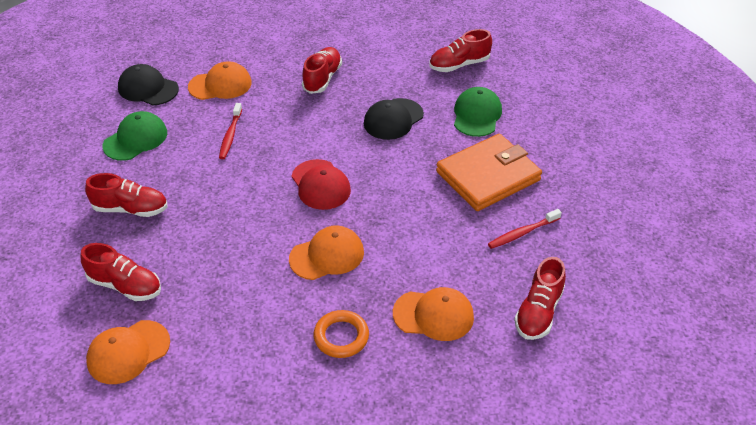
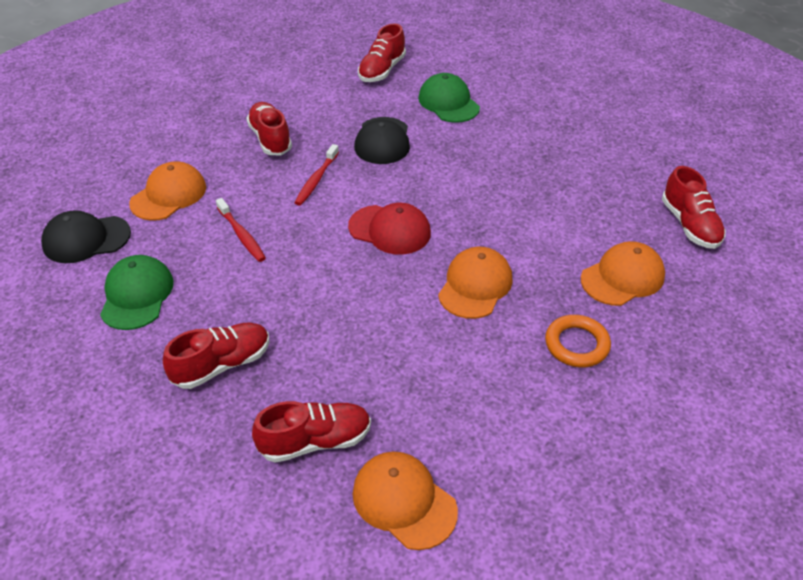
camera: 40 degrees left, 0 degrees up
orange cap [86,320,170,384] -> orange cap turned 120 degrees clockwise [353,452,458,550]
orange wallet [436,134,542,211] -> none
red toothbrush [488,209,562,249] -> red toothbrush moved to [294,144,339,206]

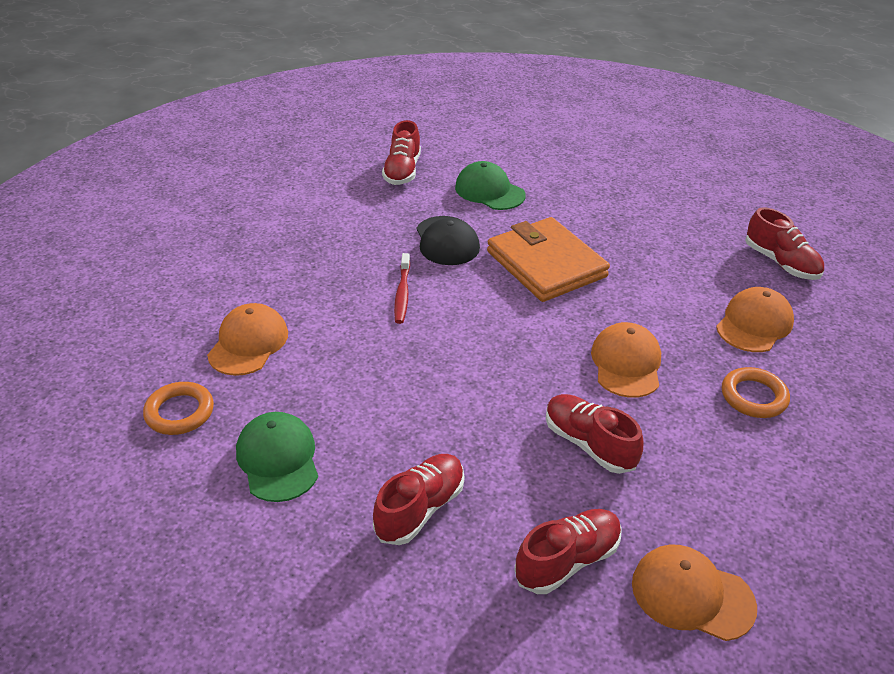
camera: 20 degrees left, 5 degrees down
black cap [41,210,131,263] -> orange ring [143,382,214,435]
red toothbrush [216,198,266,262] -> none
red shoe [246,102,292,155] -> red shoe moved to [546,394,643,474]
red cap [348,203,431,255] -> none
none -> orange wallet [487,217,610,302]

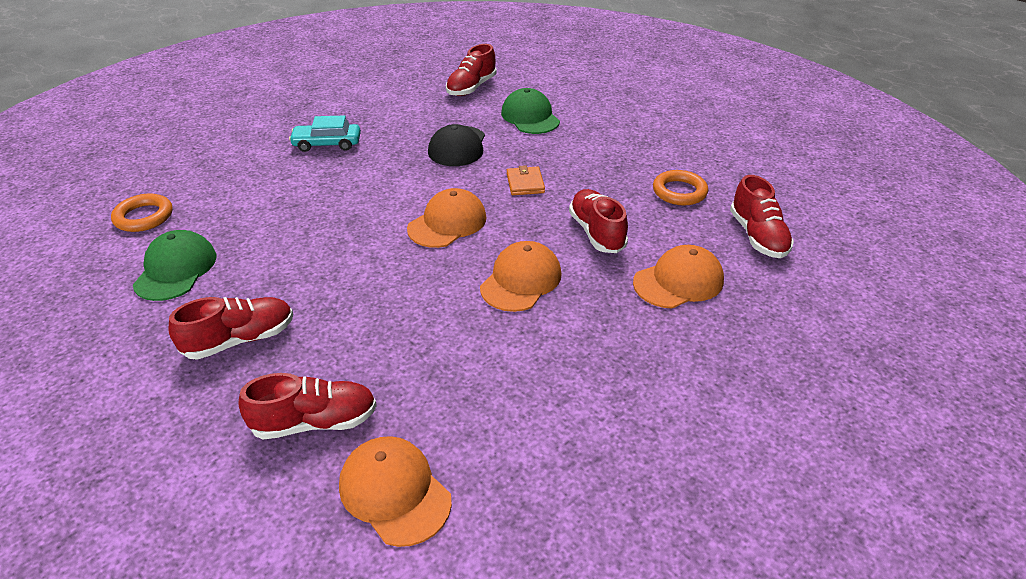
camera: 25 degrees right, 0 degrees up
orange cap [207,303,288,376] -> orange cap moved to [407,188,487,248]
red toothbrush [394,253,410,324] -> none
orange wallet [487,217,610,302] -> orange wallet [507,165,545,195], size x0.43
red shoe [546,394,643,474] -> red shoe moved to [569,189,628,253]
orange ring [722,367,790,418] -> orange ring moved to [653,170,708,206]
none -> turquoise car [289,115,361,152]

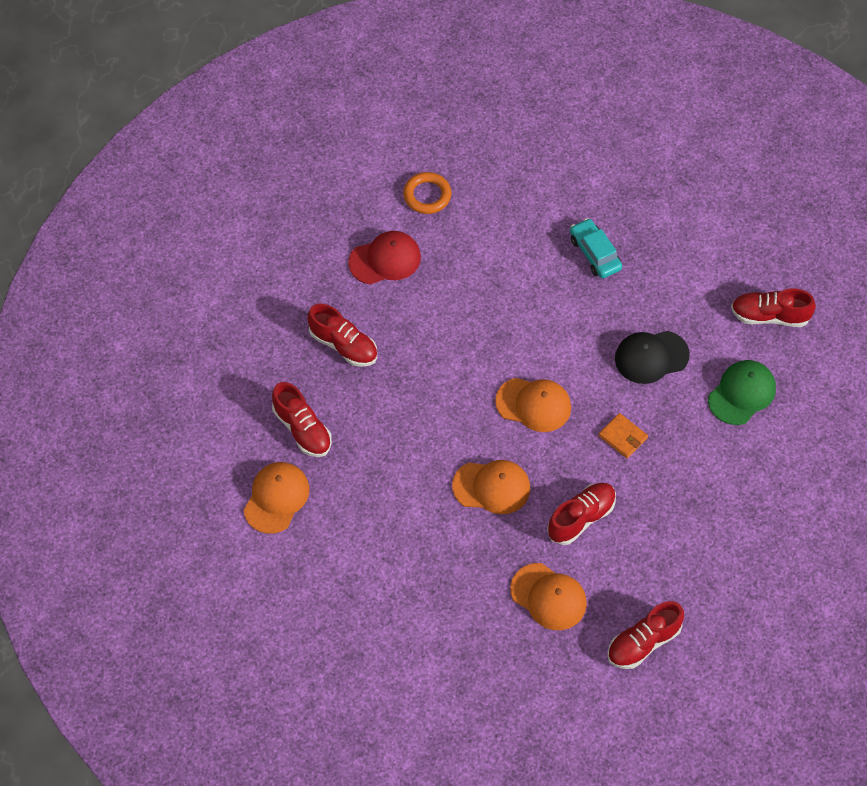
camera: 65 degrees right, 20 degrees up
green cap [133,230,216,301] -> red cap [348,231,421,284]
orange wallet [507,165,545,195] -> orange wallet turned 75 degrees clockwise [599,413,648,458]
orange ring [653,170,708,206] -> none

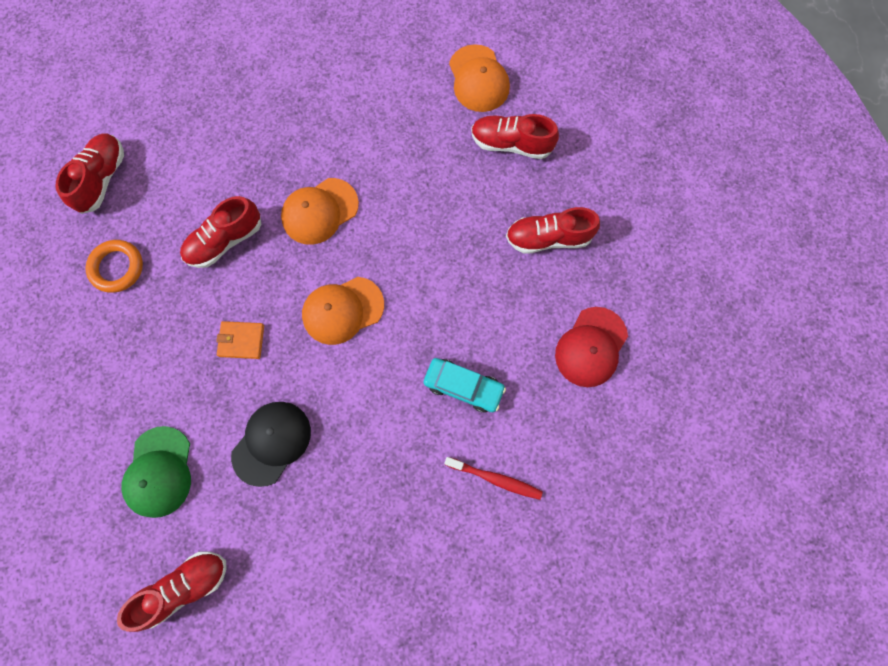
camera: 140 degrees right, 15 degrees up
orange ring [403,172,452,214] -> orange ring moved to [85,240,143,293]
orange cap [510,563,587,630] -> none
red shoe [547,483,616,545] -> red shoe turned 45 degrees clockwise [180,196,261,268]
turquoise car [570,218,622,278] -> turquoise car moved to [423,358,506,413]
none -> red toothbrush [445,457,543,500]

